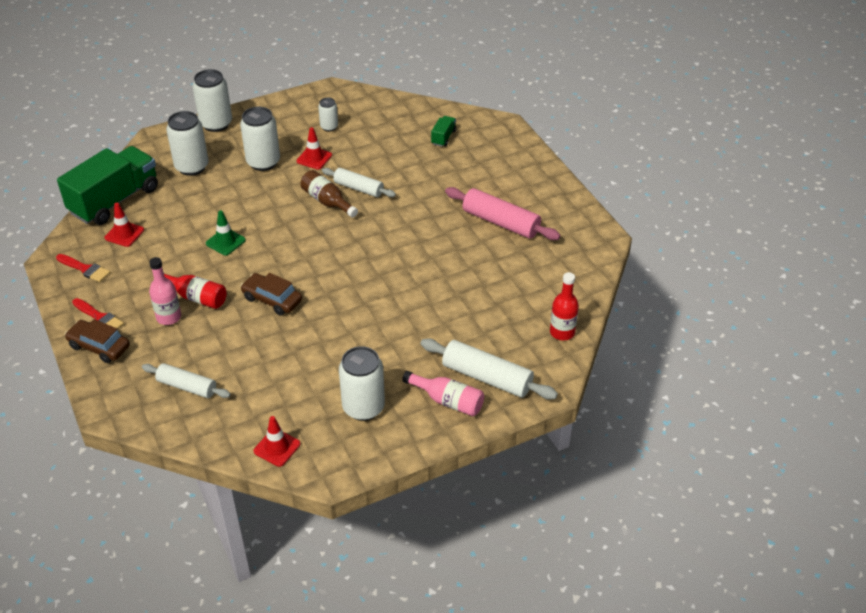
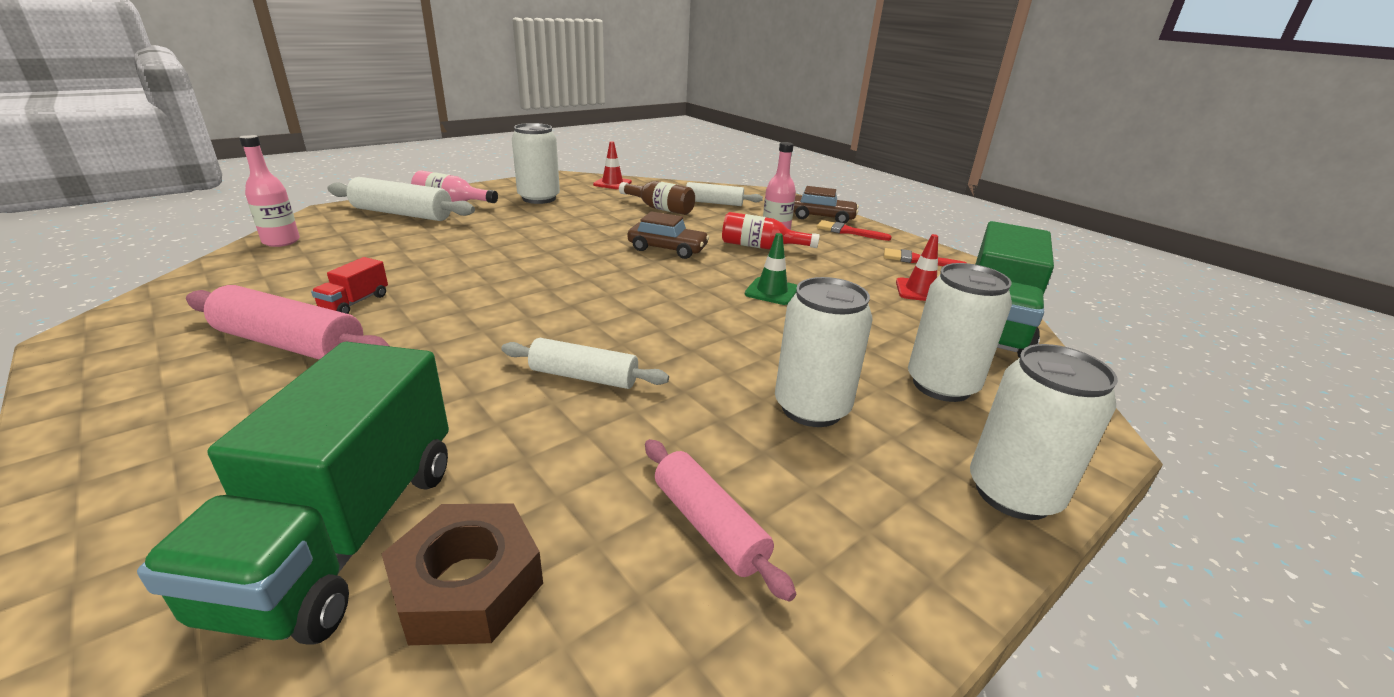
camera: 165 degrees right, 15 degrees down
red traffic cone [297,127,332,169] -> none
brown bottle [300,170,358,218] -> brown bottle moved to [619,181,695,215]
white can [318,98,338,132] -> pink rolling pin [645,439,796,602]
green truck [431,116,456,147] -> green truck [137,342,449,644], size x2.42
red bottle [550,272,579,340] -> pink bottle [239,135,300,247]
none -> red truck [311,257,388,314]
none -> brown nut [382,503,543,645]

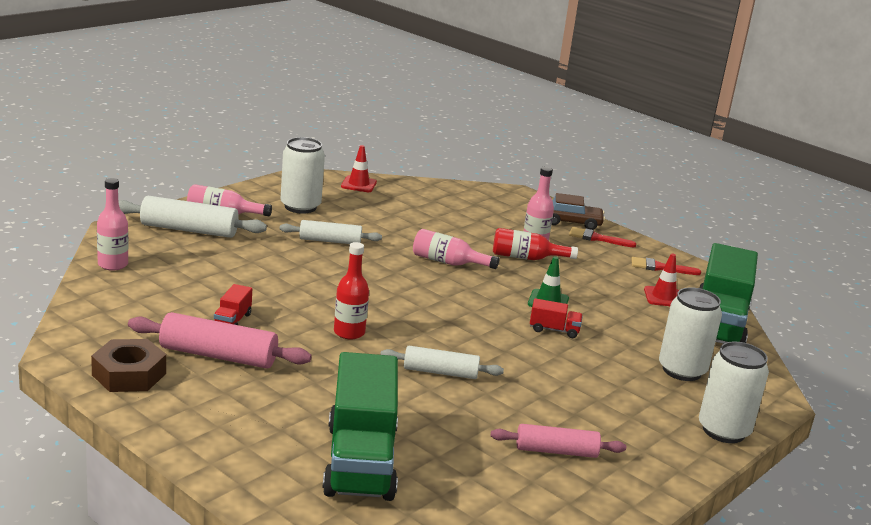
camera: 10 degrees left, 5 degrees down
brown nut [382,503,543,645] -> brown nut moved to [91,339,166,392]
brown bottle [619,181,695,215] -> none
brown car [628,211,709,259] -> pink bottle [413,229,499,269]
pink rolling pin [645,439,796,602] -> pink rolling pin turned 45 degrees counterclockwise [491,424,626,458]
white rolling pin [686,182,763,206] -> white rolling pin moved to [280,220,382,244]
white can [775,277,873,427] -> none
none -> red bottle [334,242,369,340]
none -> red truck [530,298,583,338]

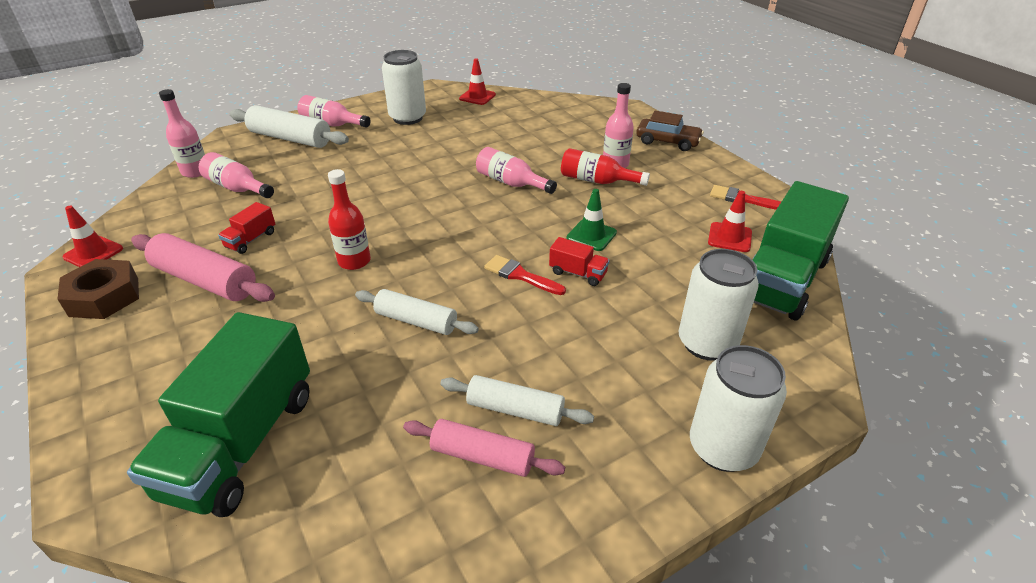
camera: 20 degrees right, 15 degrees up
white rolling pin [280,220,382,244] -> white rolling pin moved to [440,375,594,426]
red brush [569,227,636,248] -> red brush moved to [484,255,566,295]
none -> red traffic cone [62,206,123,267]
none -> pink bottle [199,152,274,198]

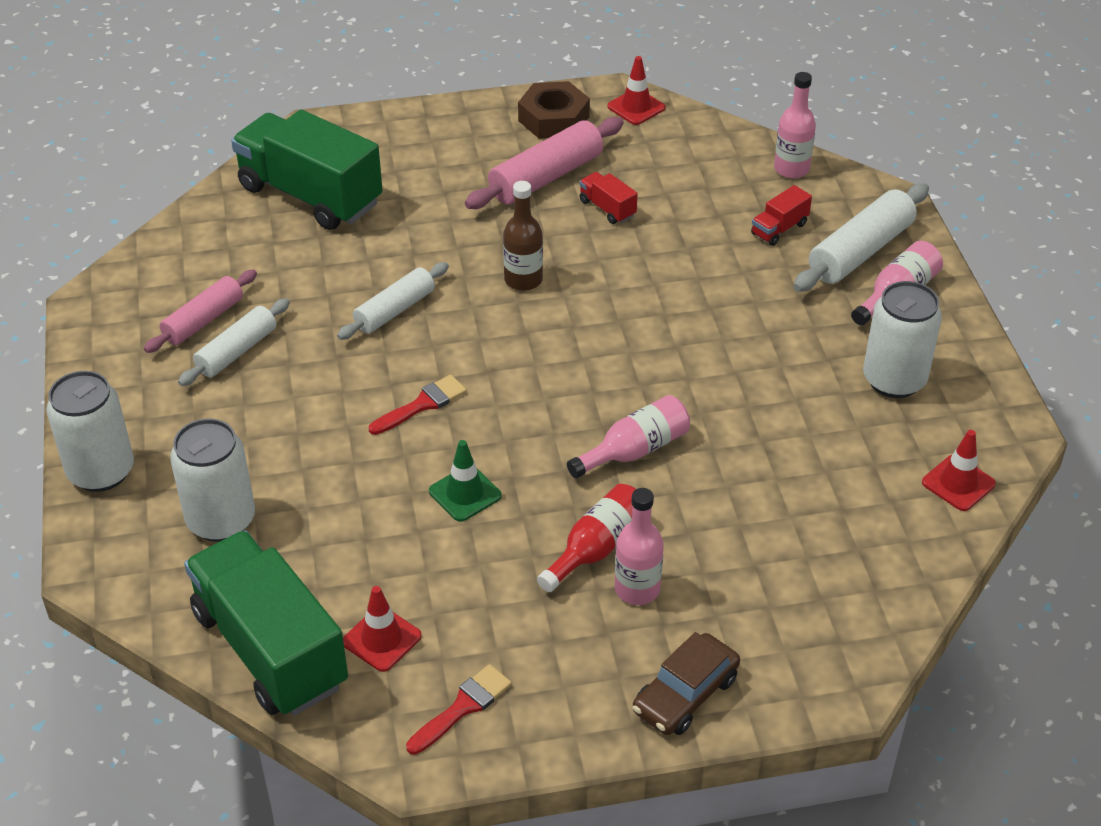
camera: 110 degrees right, 5 degrees up
pink bottle [199,152,274,198] -> none
red bottle [328,169,371,270] -> brown bottle [503,181,543,291]
red truck [549,237,610,286] -> red truck moved to [751,185,812,246]

